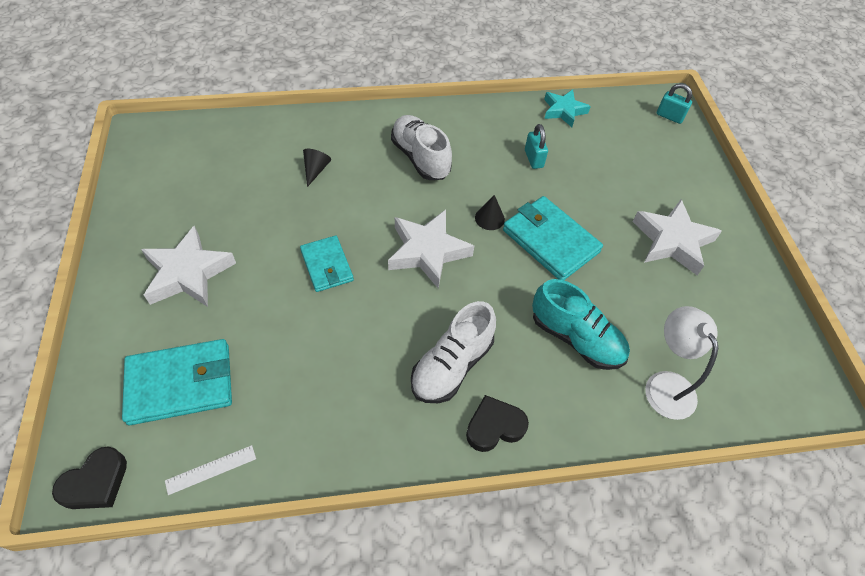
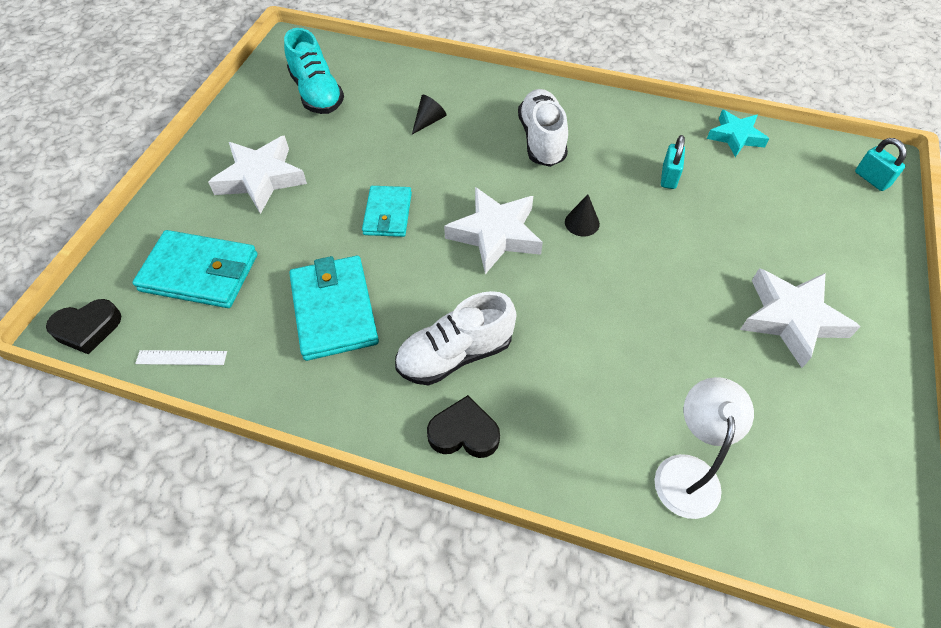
camera: 30 degrees right, 0 degrees up
turquoise wallet [503,196,603,280] -> turquoise wallet moved to [289,256,379,361]
turquoise shoe [532,279,630,370] -> turquoise shoe moved to [284,28,344,114]

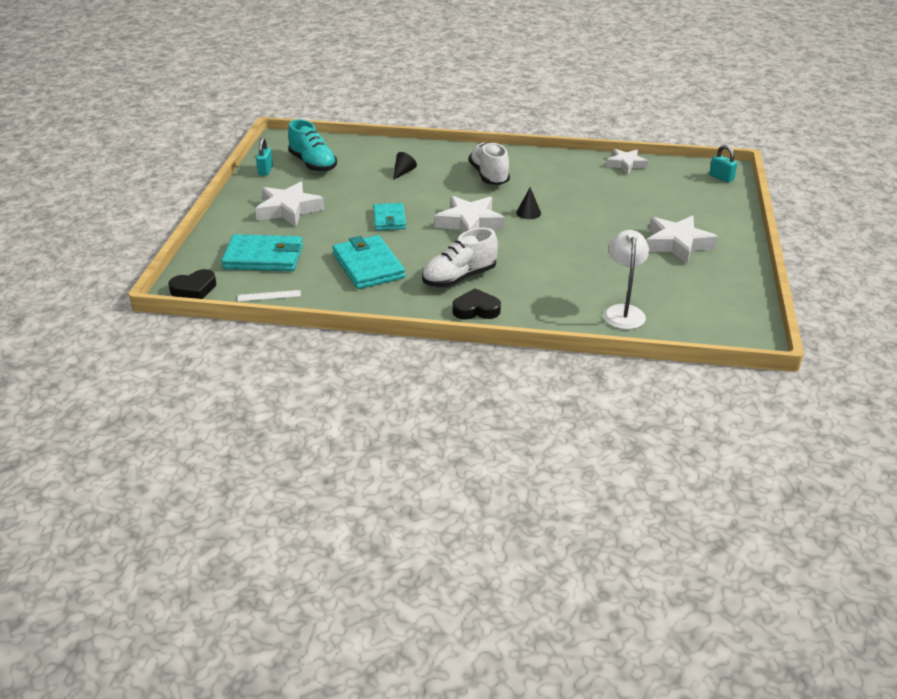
camera: 10 degrees left, 20 degrees down
turquoise padlock [661,135,685,189] -> turquoise padlock moved to [256,138,273,176]
turquoise star [707,110,769,157] -> white star [606,149,648,174]

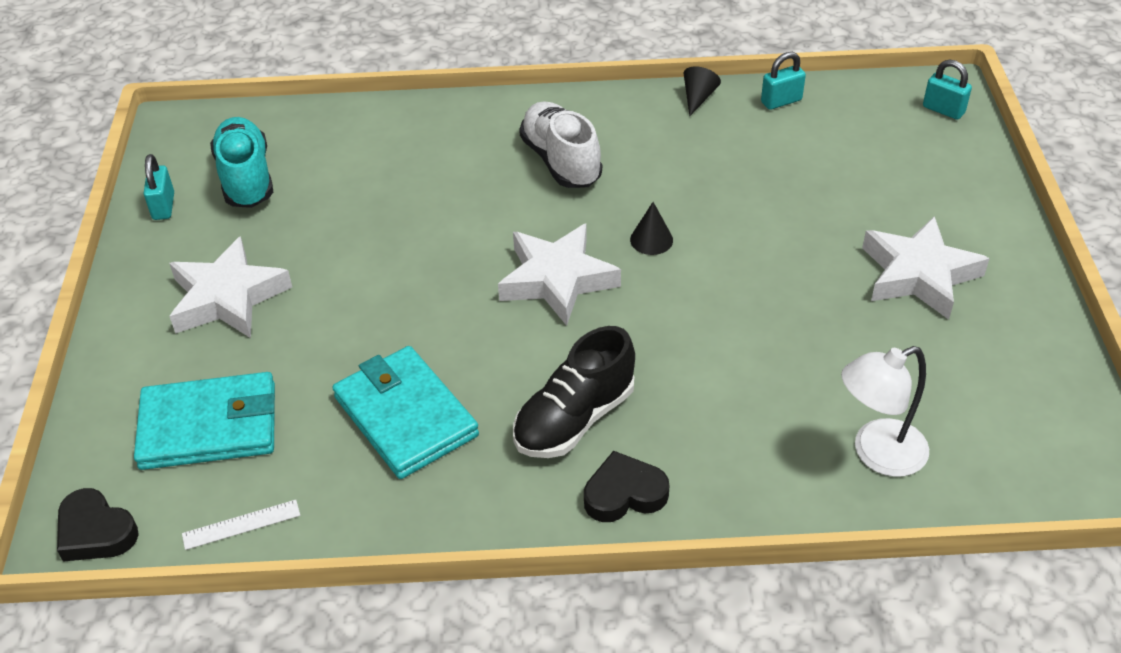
camera: 10 degrees left, 10 degrees up
black heart [168,269,216,299] -> black heart turned 75 degrees clockwise [57,488,139,562]
turquoise shoe [288,119,337,172] -> turquoise shoe turned 150 degrees counterclockwise [210,117,273,208]
turquoise wallet [373,203,406,231] -> none
black cone [393,152,417,180] -> black cone moved to [684,66,721,117]
white shoe [422,228,498,287] -> black shoe [513,326,635,458]
white lamp [603,230,649,329] -> white lamp turned 105 degrees counterclockwise [841,346,929,477]
white star [606,149,648,174] -> turquoise padlock [761,52,806,110]

